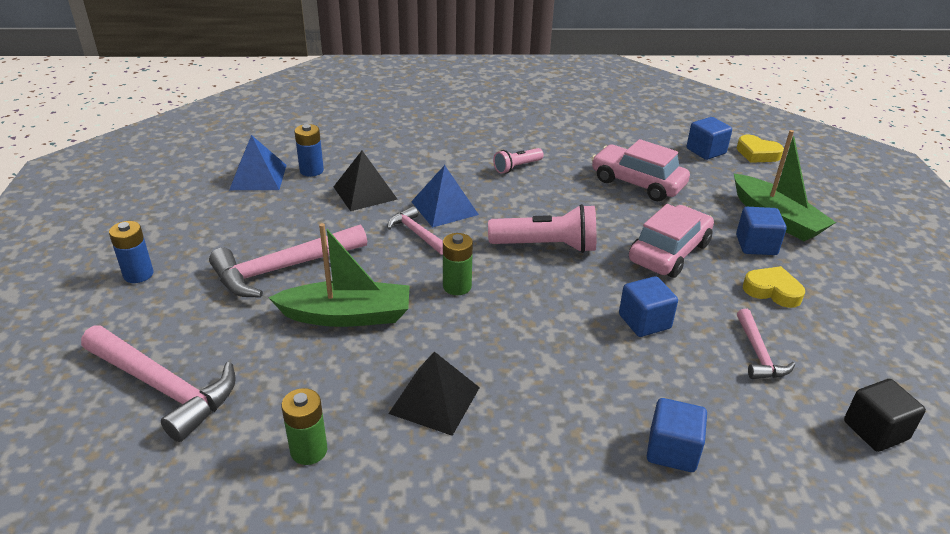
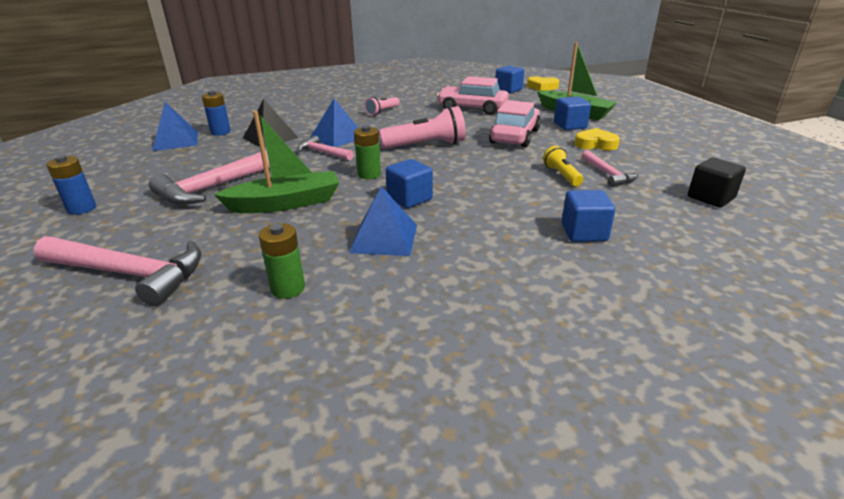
camera: 15 degrees left, 5 degrees down
black pyramid [388,352,480,436] -> blue pyramid [349,186,417,256]
blue cube [619,276,678,337] -> blue cube moved to [386,159,433,208]
none -> yellow flashlight [543,146,583,186]

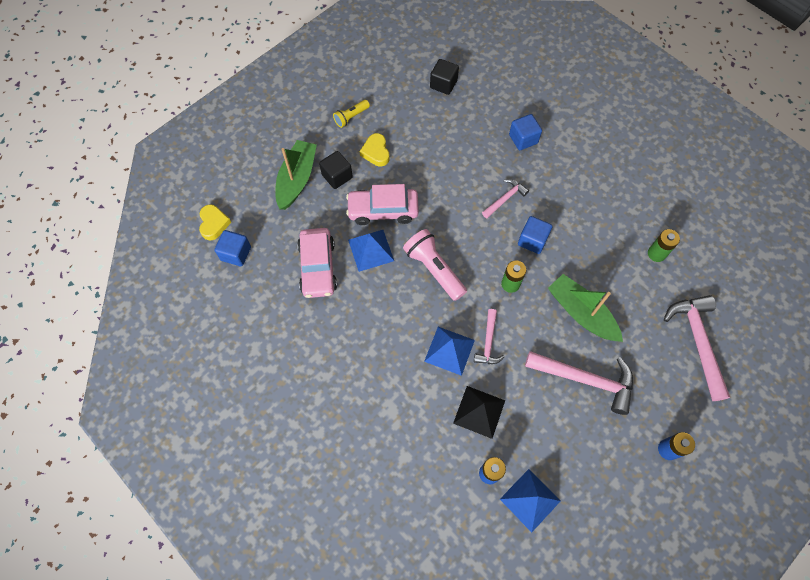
camera: 115 degrees left, 35 degrees up
blue pyramid [349,186,417,256] -> blue pyramid moved to [348,230,394,272]
pink flashlight [364,97,400,115] -> none
yellow flashlight [543,146,583,186] -> yellow flashlight moved to [333,100,370,128]
blue cube [554,96,591,130] -> black cube [319,151,353,189]
pink hammer [582,150,638,187] -> pink hammer moved to [482,179,529,218]

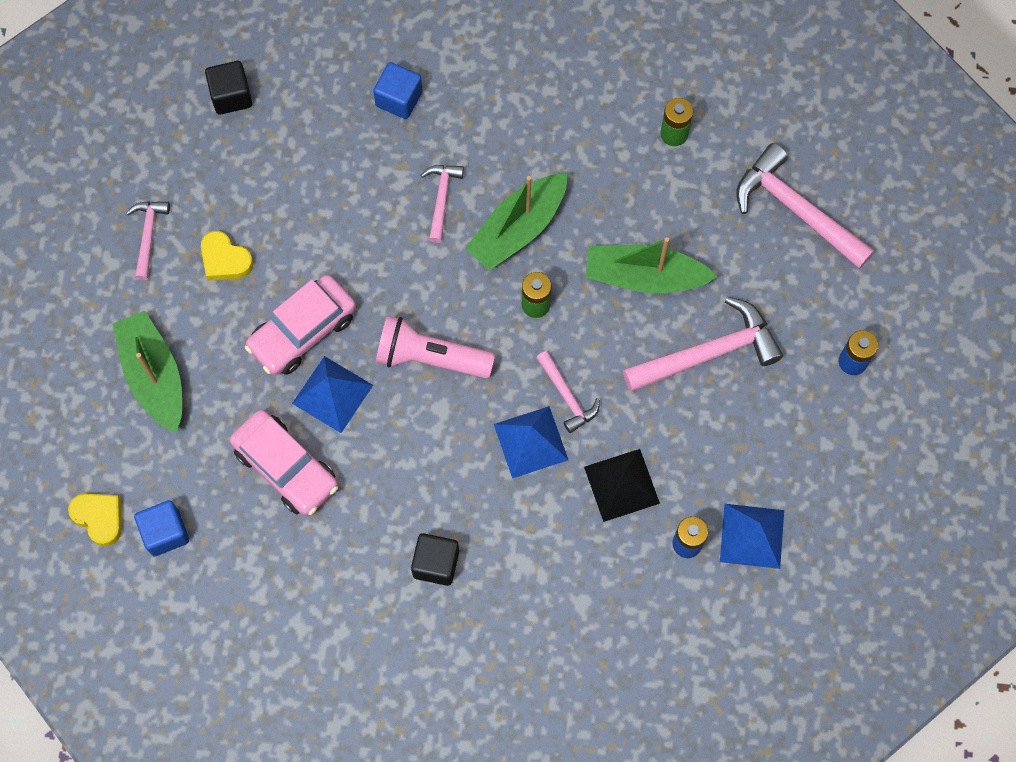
camera: 40 degrees left, 5 degrees up
black cube [319,151,353,189] -> black cube moved to [411,533,459,586]
yellow flashlight [333,100,370,128] -> pink hammer [126,201,170,280]
blue cube [518,216,552,254] -> green boat [465,174,567,271]

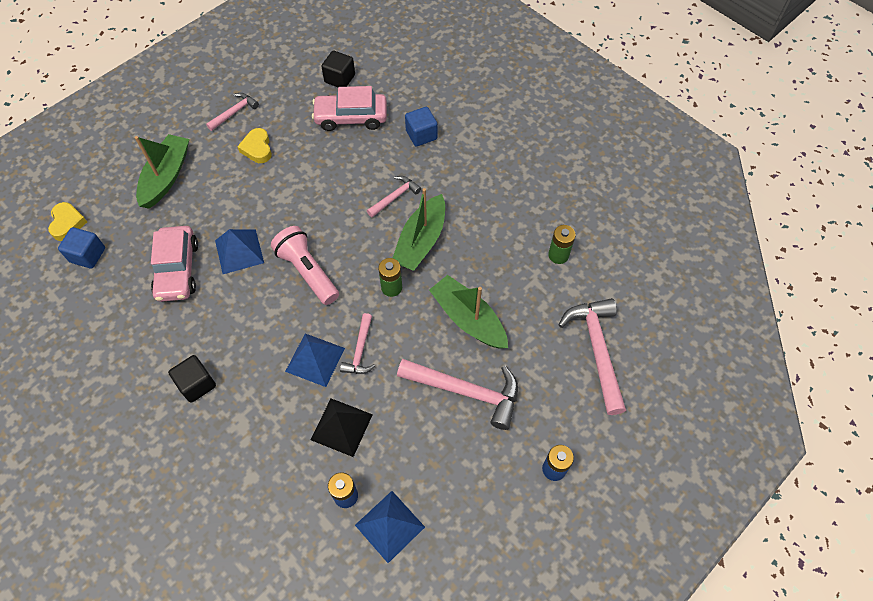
camera: 40 degrees right, 10 degrees down
pink car [245,275,356,376] -> pink car moved to [312,86,387,131]
green boat [465,174,567,271] -> green boat turned 60 degrees counterclockwise [393,188,445,271]

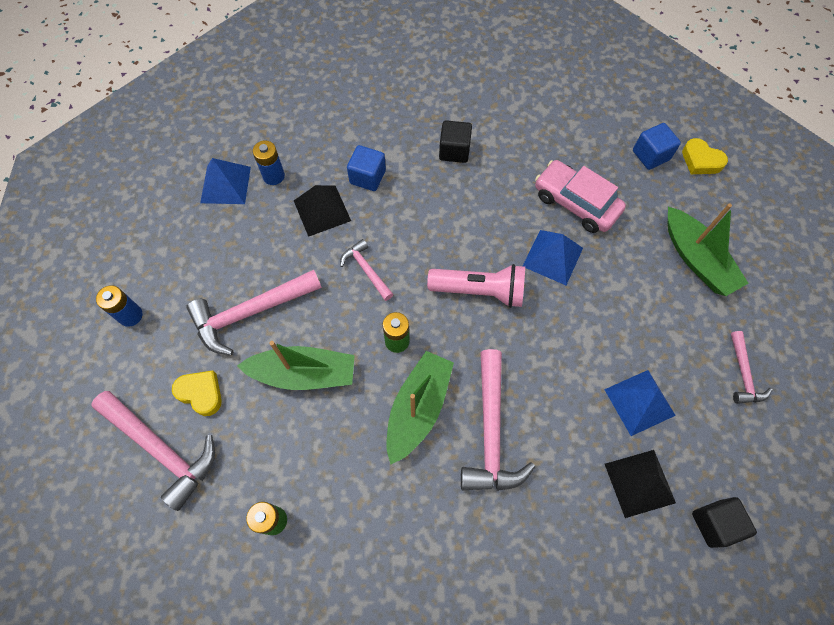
camera: 135 degrees right, 5 degrees up
yellow heart [237,128,272,163] -> yellow heart moved to [172,370,222,416]
blue pyramid [285,333,345,387] -> blue pyramid moved to [604,370,676,436]
pink car [312,86,387,131] -> black pyramid [605,450,676,518]
pink hammer [367,176,421,217] -> pink hammer [461,349,535,491], size x1.83
green boat [393,188,445,271] -> green boat turned 45 degrees clockwise [386,351,454,465]
blue cube [405,107,438,147] -> blue cube moved to [347,145,386,191]

